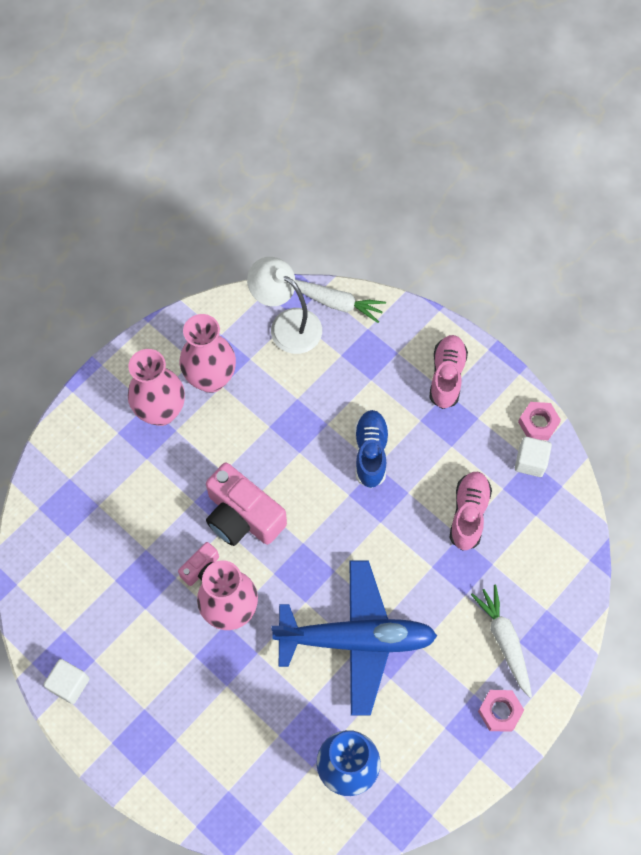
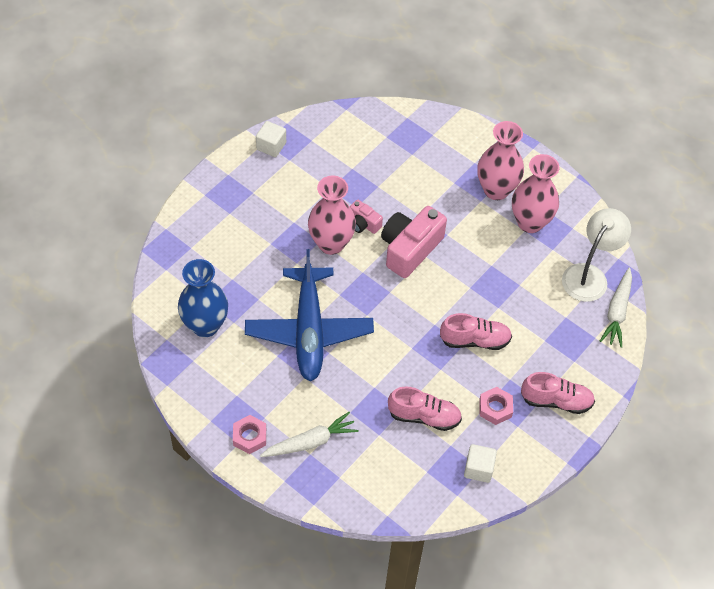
camera: 85 degrees right, 10 degrees down
blue shoe [354,410,389,488] -> pink shoe [440,313,512,350]
pink nut [518,402,561,440] -> pink nut moved to [479,387,513,425]

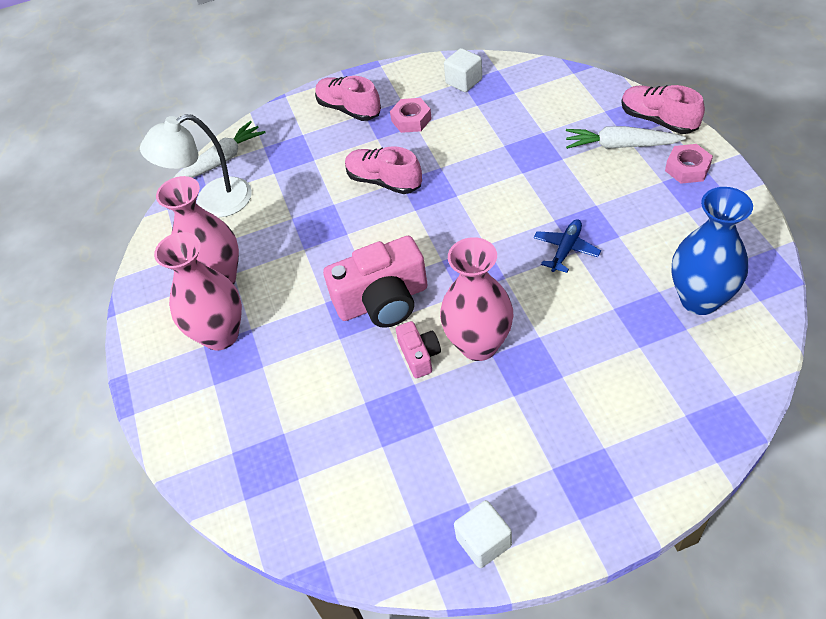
camera: 140 degrees left, 5 degrees down
blue plane [245,249,374,382] -> blue plane [533,219,601,273], size x0.40
pink shoe [388,386,462,431] -> pink shoe moved to [621,85,705,134]

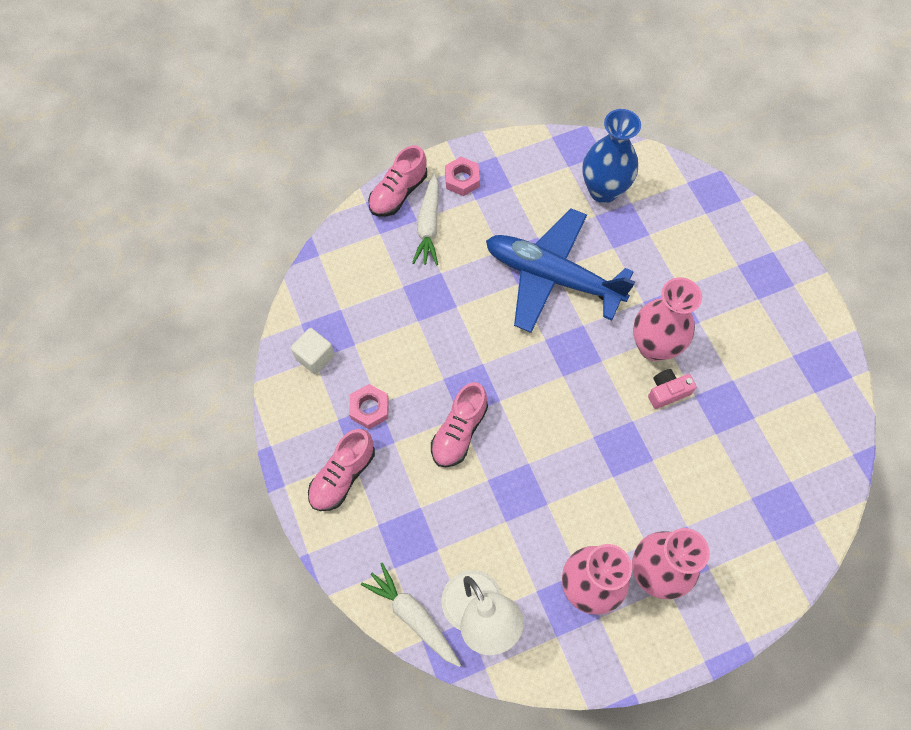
camera: 100 degrees left, 15 degrees up
pink camera [323,236,428,328] -> none
white cube [454,500,512,568] -> none
blue plane [533,219,601,273] -> blue plane [486,208,635,333], size x2.48

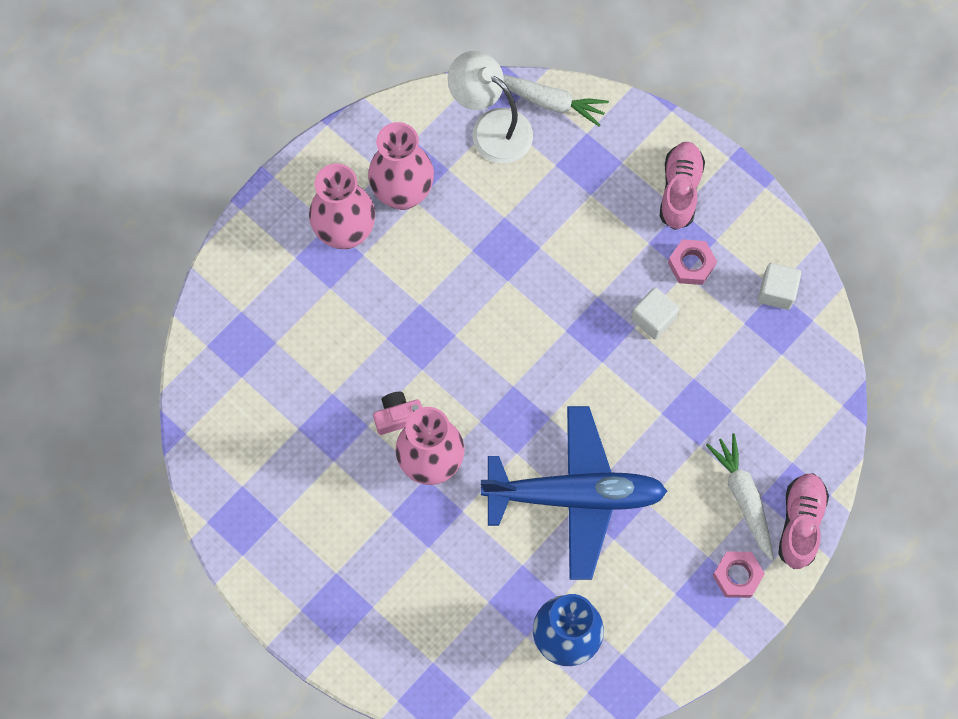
camera: 155 degrees right, 5 degrees up
pink shoe [431,382,488,467] -> none
pink camera [648,369,697,409] -> pink camera turned 150 degrees counterclockwise [373,392,422,435]
none -> white cube [631,287,679,339]

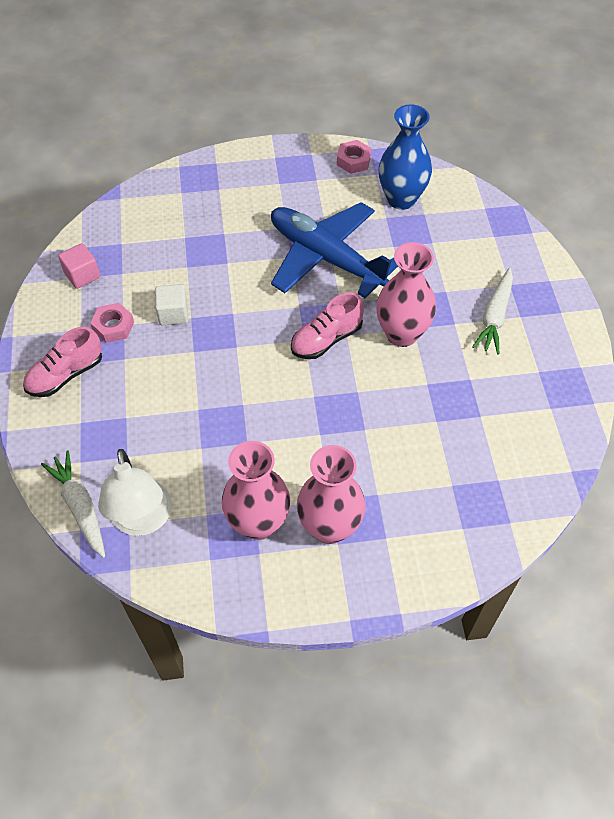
camera: 140 degrees left, 15 degrees down
pink camera [373,392,422,435] -> none
white carrot [706,433,774,561] -> white carrot moved to [472,268,513,355]
pink nut [713,551,765,598] -> pink nut moved to [337,140,371,174]
white cube [758,263,801,310] -> pink cube [58,243,100,289]
pink shoe [778,473,829,569] -> pink shoe moved to [291,292,364,359]

